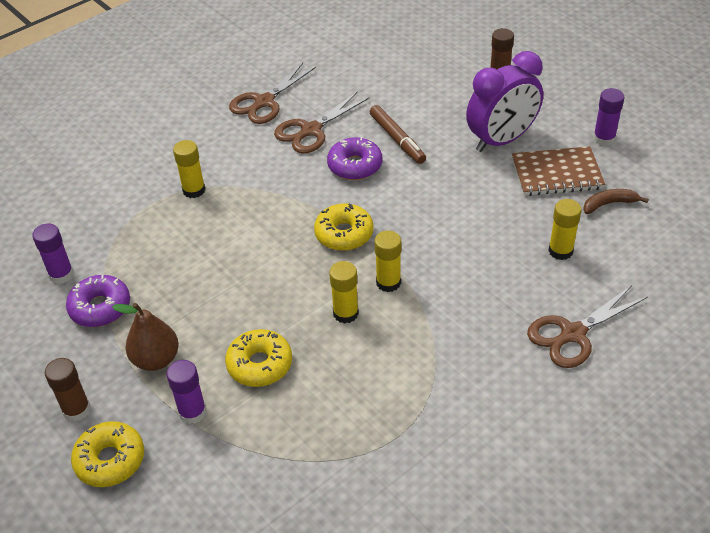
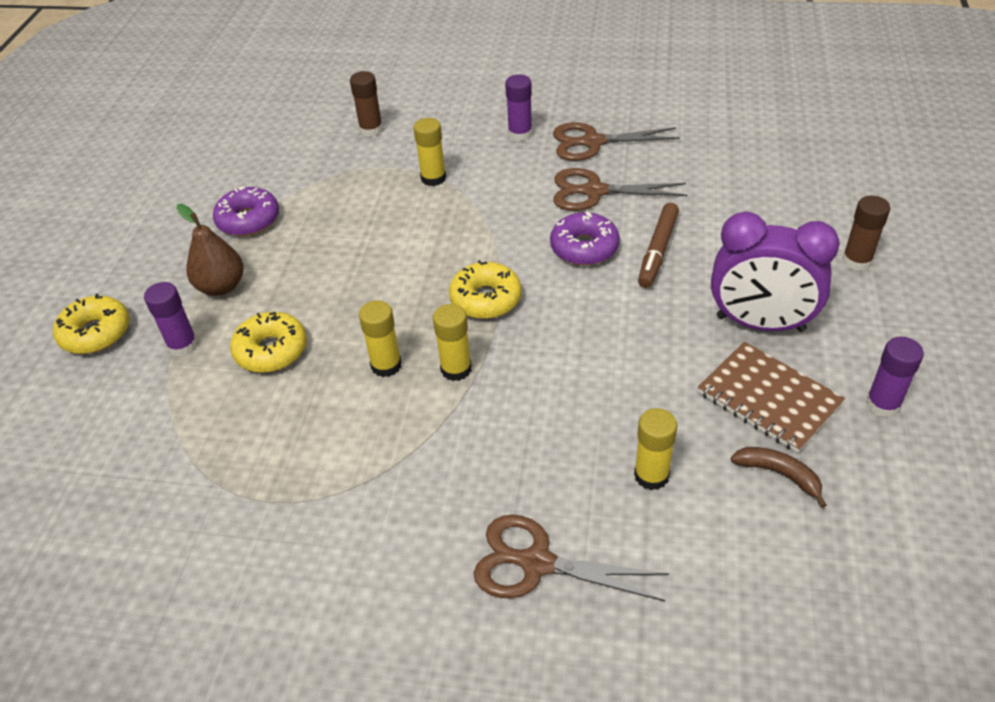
camera: 50 degrees right, 0 degrees up
purple glue stick [32,223,74,284] -> purple glue stick moved to [505,74,532,141]
brown glue stick [45,358,91,422] -> brown glue stick moved to [350,71,383,137]

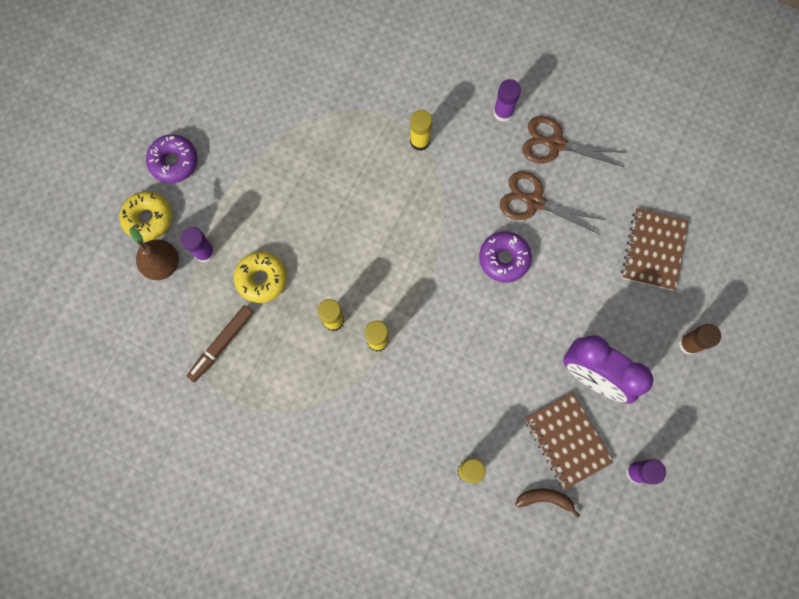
camera: 15 degrees right, 30 degrees up
brown pear [176,204,244,296] -> brown pear moved to [129,227,179,280]
purple donut [213,186,279,236] -> purple donut moved to [146,134,198,183]
brown glue stick [350,71,383,137] -> none
yellow donut [449,260,522,319] -> none
brown scissors [474,515,669,601] -> none
brown marker [638,203,679,288] -> brown marker moved to [186,305,254,382]
brown banana [731,447,827,508] -> brown banana turned 45 degrees counterclockwise [515,489,580,518]
none -> brown notebook [621,208,688,291]

